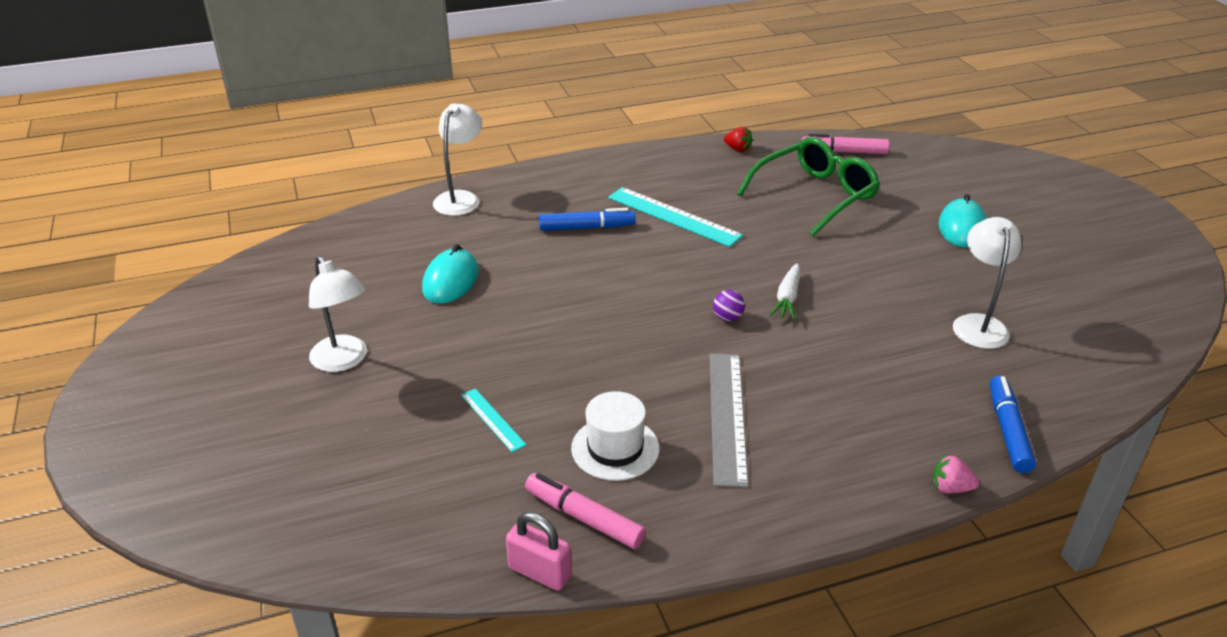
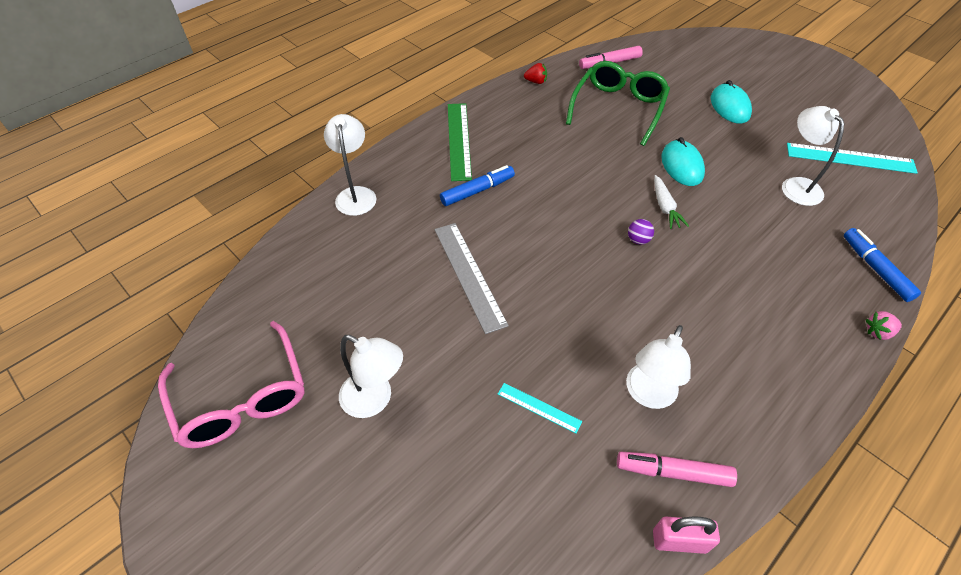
camera: 25 degrees left, 15 degrees up
turquoise mouse [422,244,478,304] -> turquoise mouse moved to [661,137,705,186]
white hat [571,391,659,481] -> white lamp [626,325,691,409]
turquoise ruler [608,187,743,247] -> turquoise ruler moved to [787,143,918,174]
grey ruler [710,354,748,488] -> grey ruler moved to [435,223,509,334]
none -> pink glasses [158,321,305,448]
none -> green ruler [448,103,472,181]

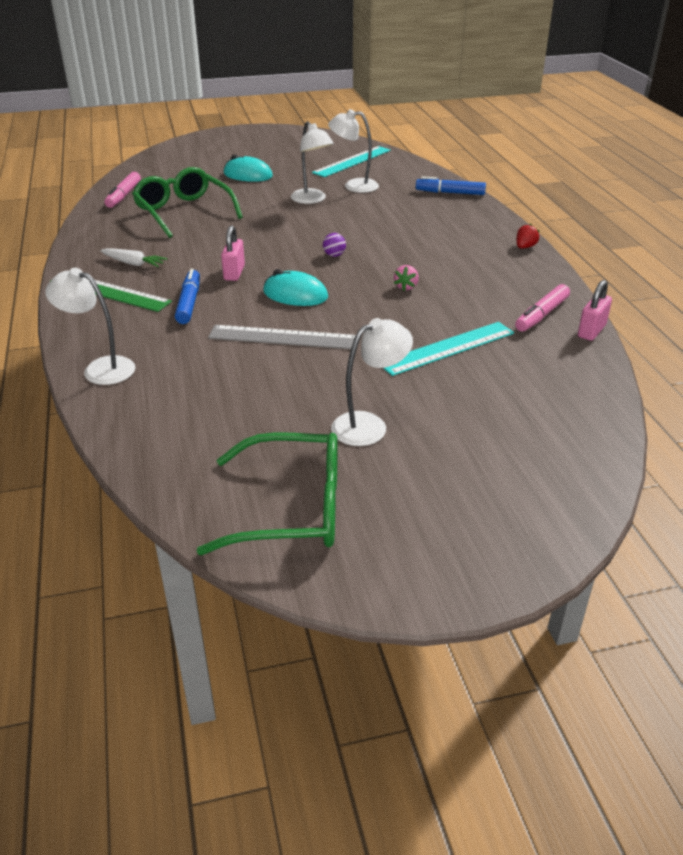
camera: 60 degrees left, 15 degrees down
pink glasses [158,321,305,448] -> green glasses [196,432,338,555]
turquoise ruler [498,383,582,434] -> turquoise ruler [383,322,514,376], size x1.90
red strawberry [524,63,547,84] -> red strawberry moved to [516,224,540,248]
white lamp [626,325,691,409] -> white lamp moved to [291,121,334,204]
white carrot [654,175,689,229] -> white carrot moved to [100,248,168,267]
turquoise mouse [661,137,705,186] -> turquoise mouse moved to [263,269,328,306]
pink strawberry [866,311,902,340] -> pink strawberry moved to [394,265,419,291]
none -> pink padlock [221,225,245,281]

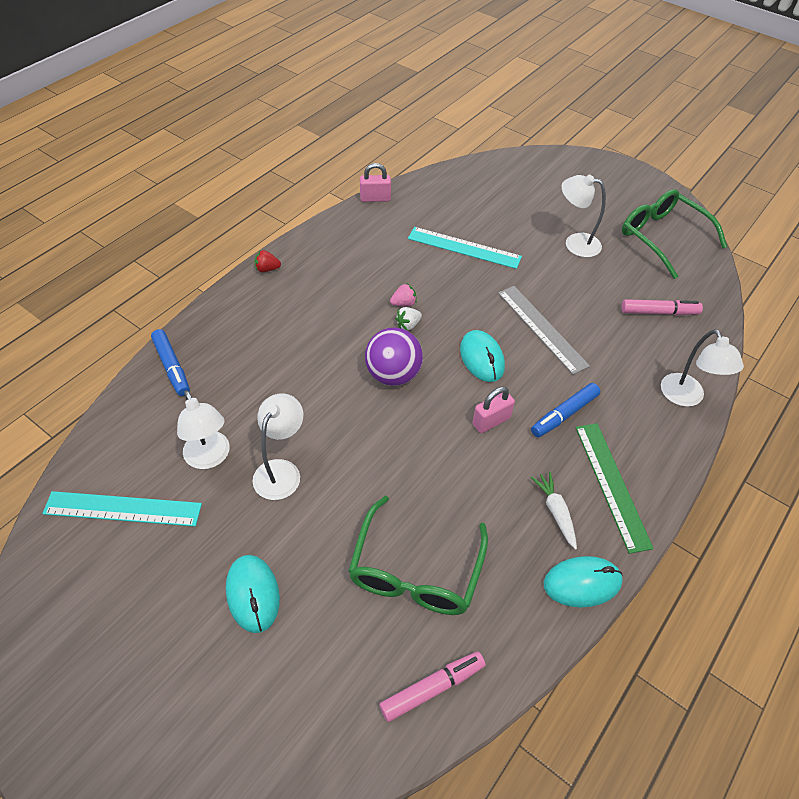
camera: 130 degrees left, 15 degrees up
purple ball [323,233,346,257] -> purple ball [365,328,423,386], size x2.30
pink marker [515,284,570,332] -> pink marker moved to [621,299,703,315]
none -> white strawberry [395,307,422,330]
none -> turquoise mouse [544,556,623,607]

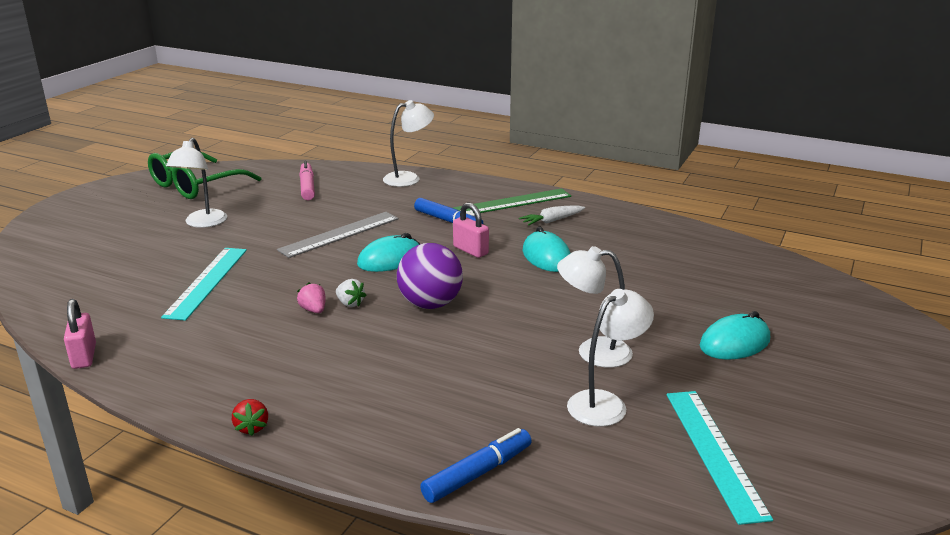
camera: 100 degrees left, 25 degrees down
green glasses [348,496,488,615] -> none
pink marker [379,651,485,722] -> none
turquoise mouse [544,556,623,607] -> turquoise mouse moved to [523,226,570,272]

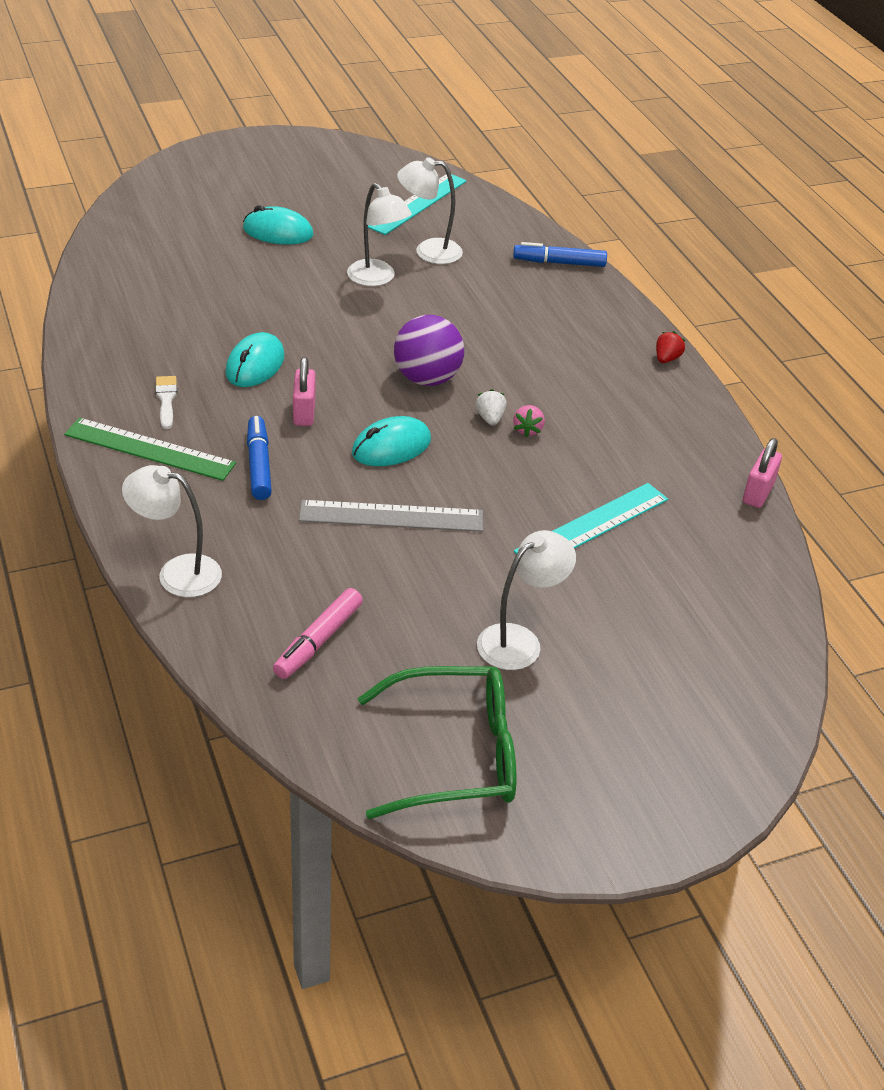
camera: 140 degrees left, 15 degrees up
turquoise mouse [357,233,420,272] -> turquoise mouse turned 45 degrees counterclockwise [352,416,431,466]
white carrot [519,206,585,226] -> white brush [155,376,177,429]

